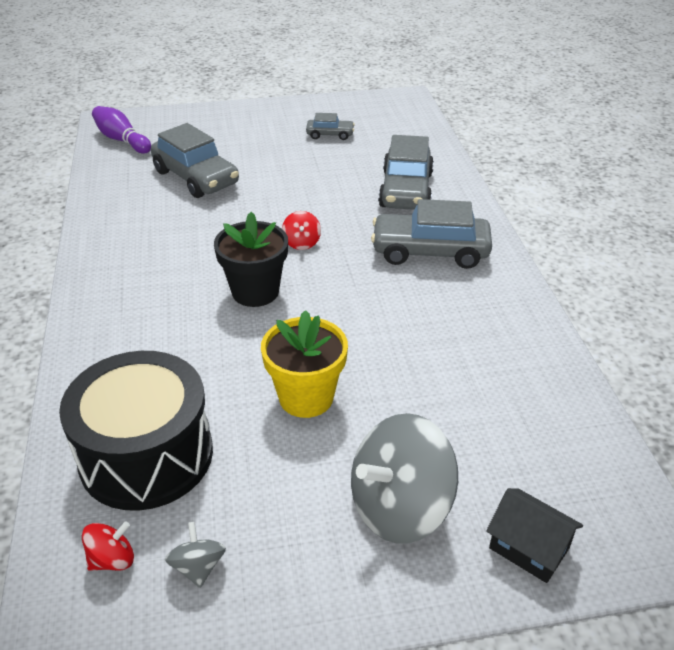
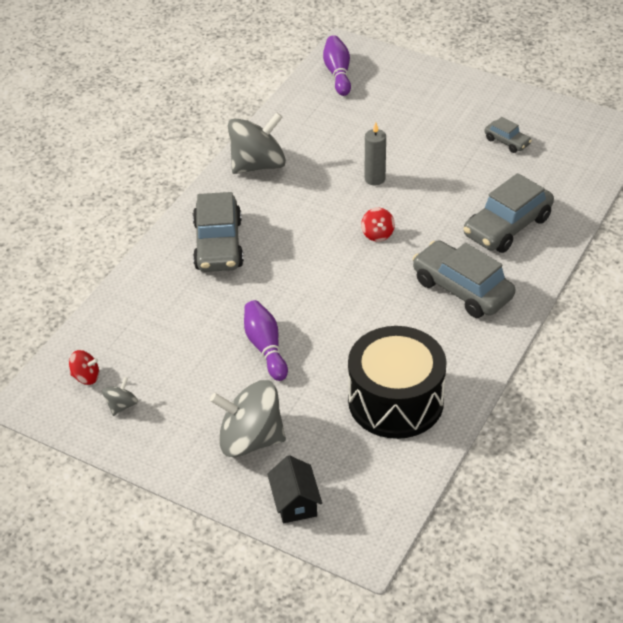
camera: 40 degrees right, 5 degrees up
black drum [59,351,213,511] -> black drum moved to [348,326,447,439]
grey car [151,123,239,198] -> grey car moved to [193,192,244,272]
black flower pot [214,212,288,307] -> none
yellow flower pot [261,310,348,418] -> purple bowling pin [244,300,288,381]
red spinning top [282,211,321,250] -> red spinning top turned 45 degrees counterclockwise [361,208,395,242]
none -> grey spinning top [228,112,286,174]
none -> grey candle [365,122,386,185]

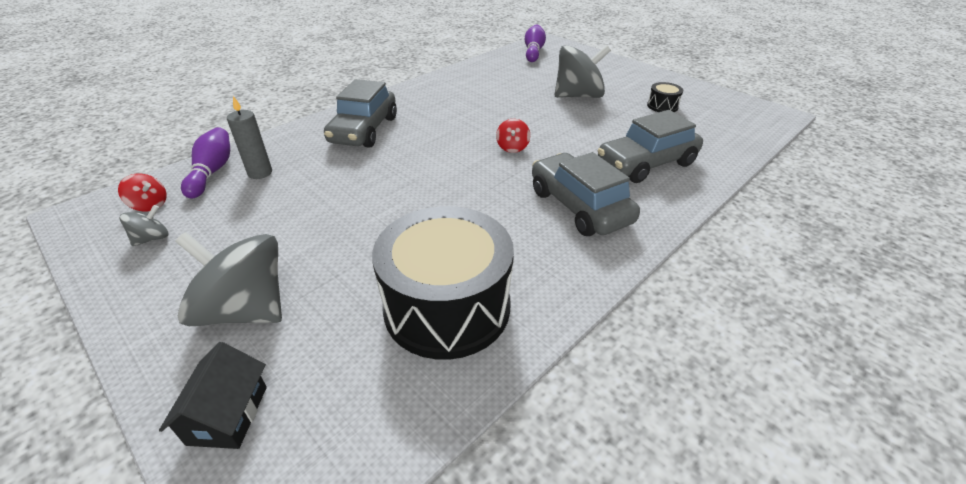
camera: 15 degrees right, 5 degrees down
grey spinning top [228,112,286,174] -> grey spinning top moved to [555,45,611,98]
purple bowling pin [244,300,288,381] -> purple bowling pin moved to [181,127,230,199]
grey candle [365,122,386,185] -> grey candle moved to [227,96,272,179]
grey car [484,117,532,153] -> black drum [647,82,683,112]

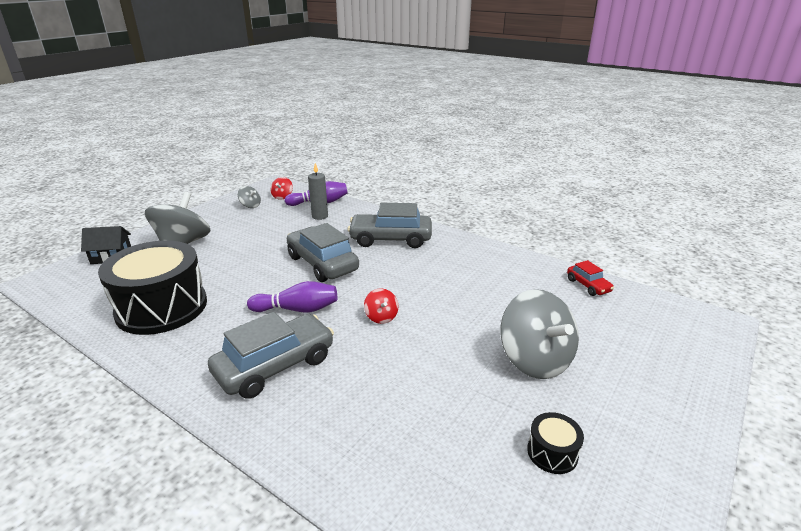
camera: 80 degrees right, 10 degrees down
red spinning top [496,119,530,153] -> red spinning top turned 105 degrees counterclockwise [364,288,399,324]
purple bowling pin [525,25,546,62] -> purple bowling pin moved to [247,281,337,313]
grey car [598,110,703,183] -> grey car moved to [287,223,359,282]
none -> red car [567,260,614,296]

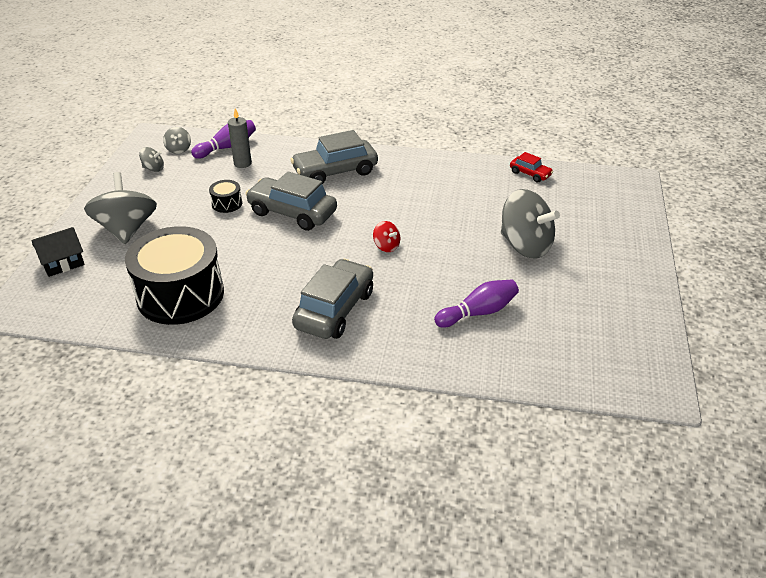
camera: 25 degrees left, 10 degrees up
purple bowling pin [247,281,337,313] -> purple bowling pin moved to [434,279,519,328]
red spinning top [270,177,293,200] -> grey spinning top [163,127,191,154]
black drum [527,412,584,474] -> black drum moved to [209,180,242,213]

